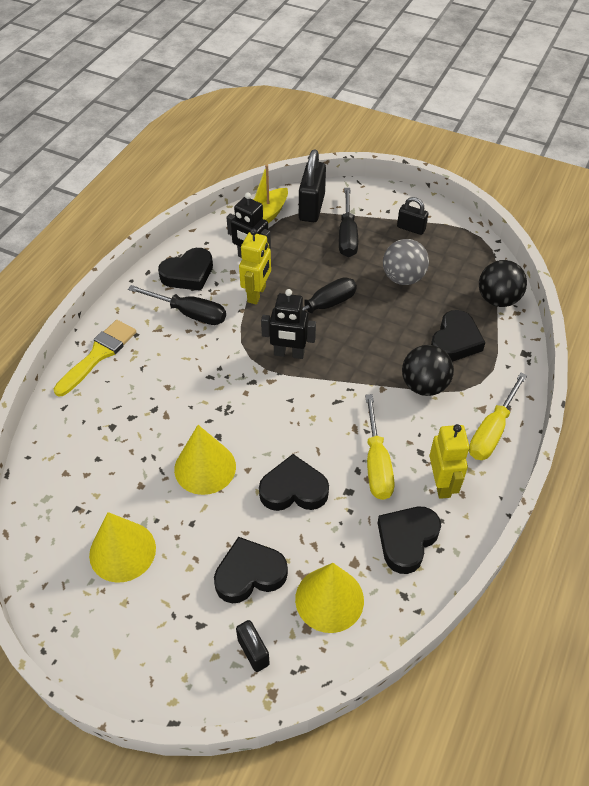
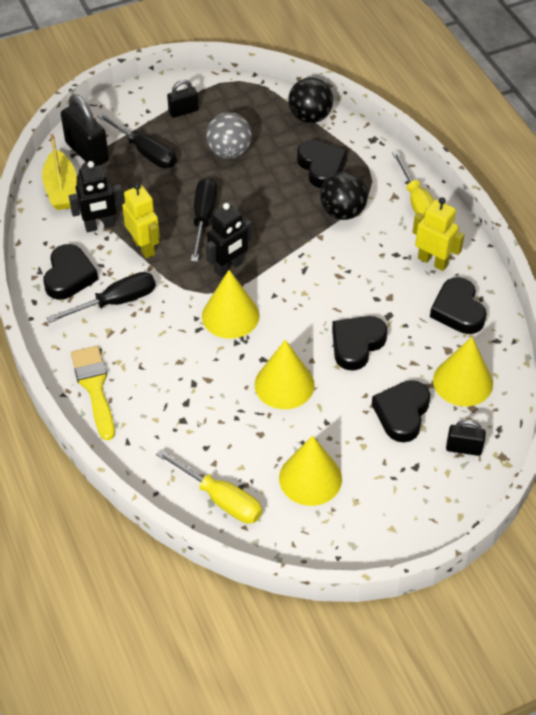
camera: 50 degrees left, 0 degrees up
yellow screwdriver [365,394,395,500] -> yellow screwdriver moved to [156,449,262,524]
none -> yellow cone [202,270,260,339]

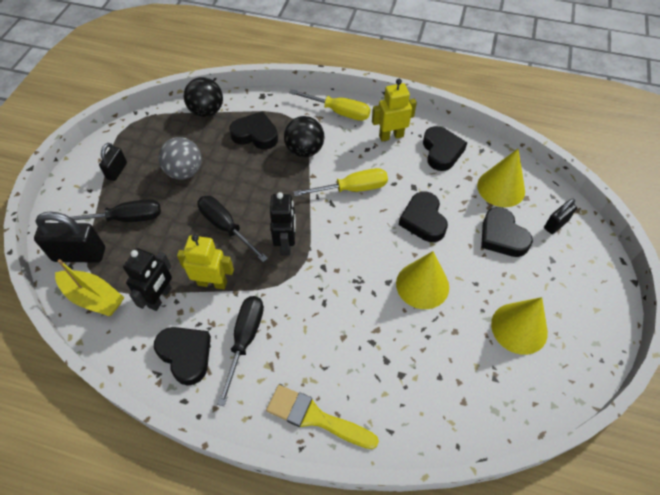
camera: 50 degrees left, 5 degrees up
yellow screwdriver [156,449,262,524] -> yellow screwdriver moved to [293,168,388,196]
yellow cone [202,270,260,339] -> none
black heart [430,277,486,334] -> black heart turned 120 degrees counterclockwise [423,126,467,171]

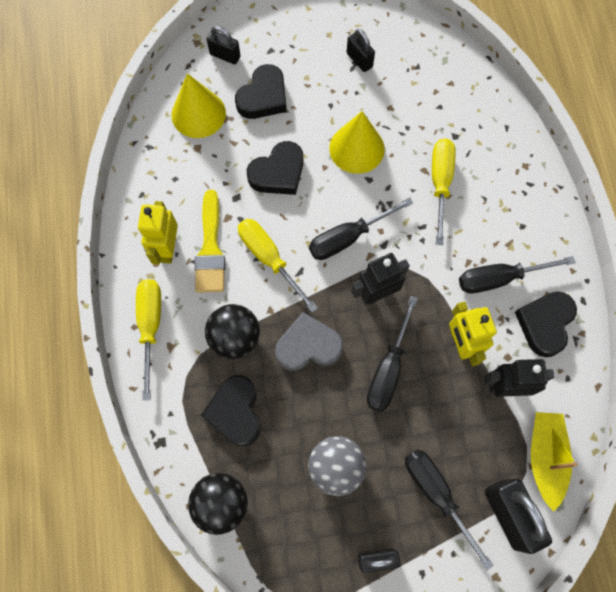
camera: 115 degrees left, 15 degrees up
yellow brush [266,385,379,449] -> yellow brush moved to [195,190,225,293]
yellow robot [372,79,417,141] -> yellow robot turned 45 degrees clockwise [138,201,178,265]
black heart [423,126,467,171] -> none
yellow cone [491,297,548,355] -> black padlock [347,29,375,72]
none -> grey heart [275,312,343,371]
none -> black screwdriver [309,197,413,260]
none -> yellow screwdriver [432,138,455,245]

